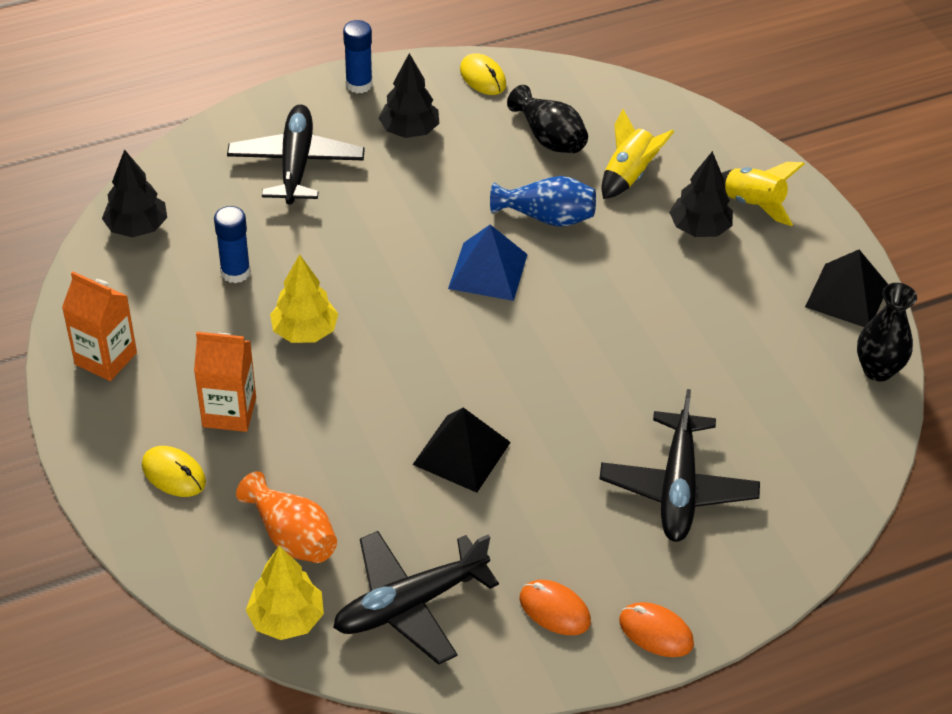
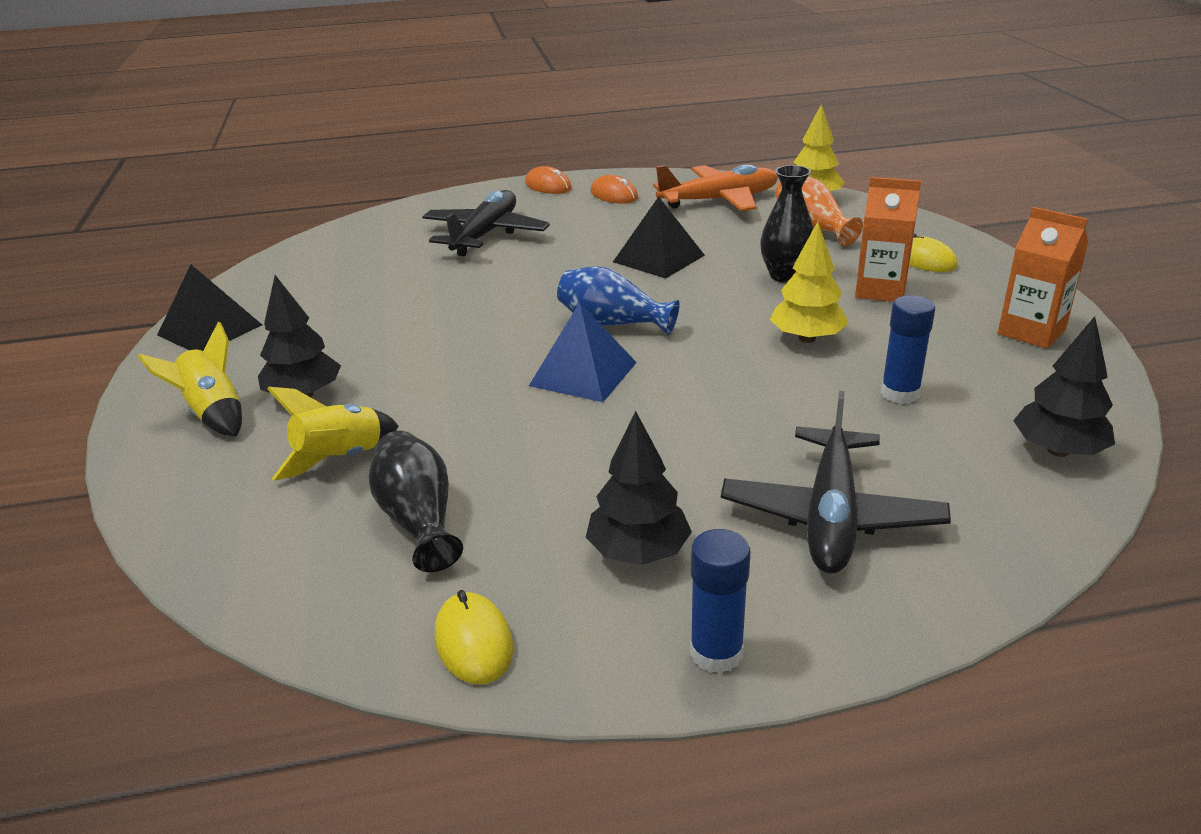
camera: 165 degrees left, 15 degrees down
black plane [333,531,499,665] -> orange plane [653,164,778,211]
blue vase [490,176,596,227] -> blue vase moved to [557,266,680,336]
black vase [857,283,917,381] -> black vase moved to [760,165,814,283]

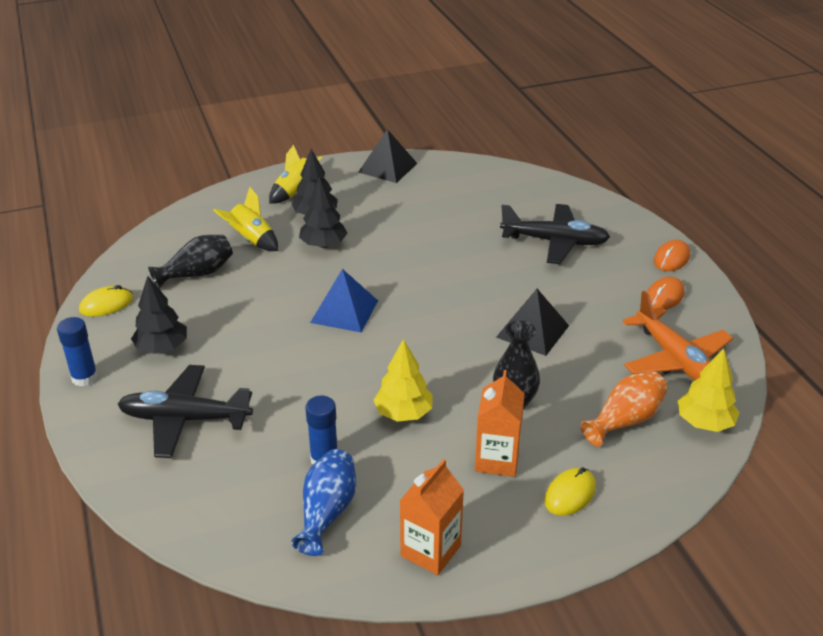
camera: 80 degrees right, 5 degrees up
blue vase [557,266,680,336] -> blue vase moved to [291,449,356,556]
black tree [1013,316,1115,457] -> black tree moved to [299,177,348,248]

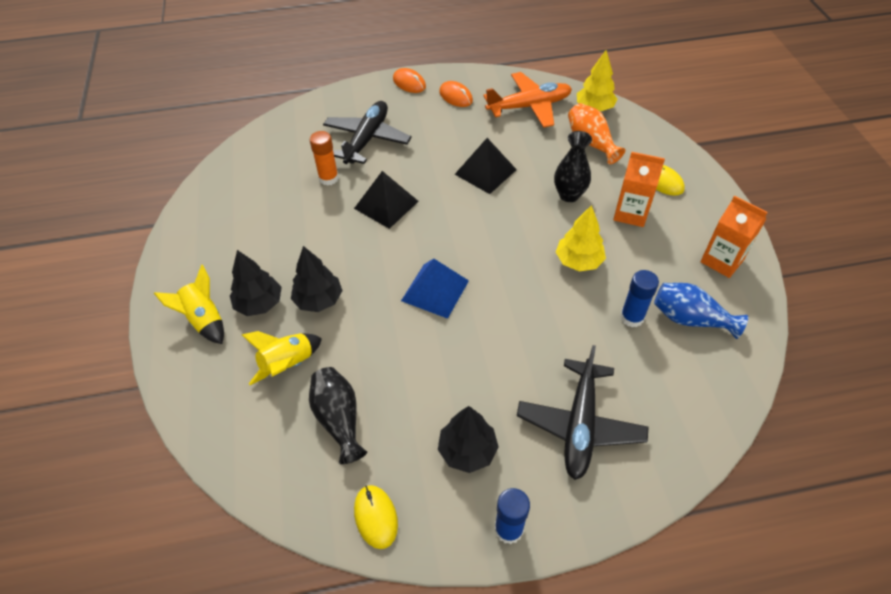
camera: 80 degrees left, 15 degrees up
black pyramid [358,129,418,183] -> black pyramid moved to [354,171,419,229]
none -> orange glue stick [310,131,339,186]

